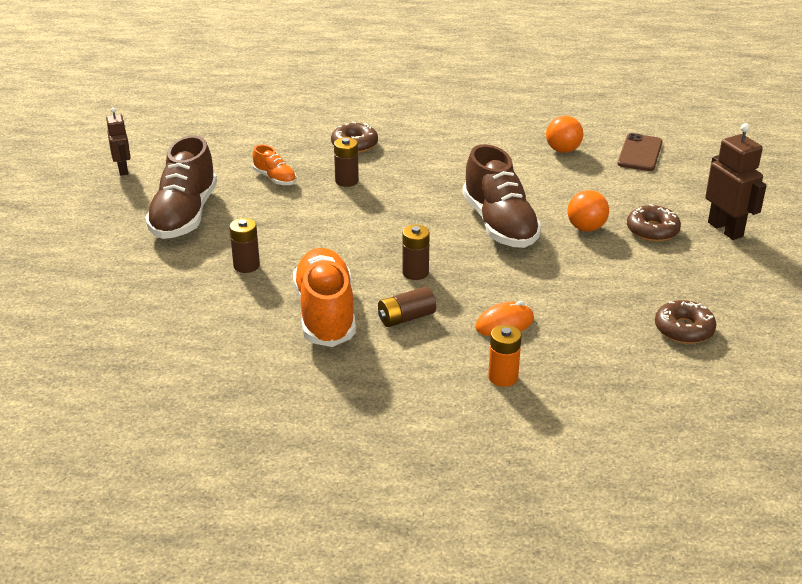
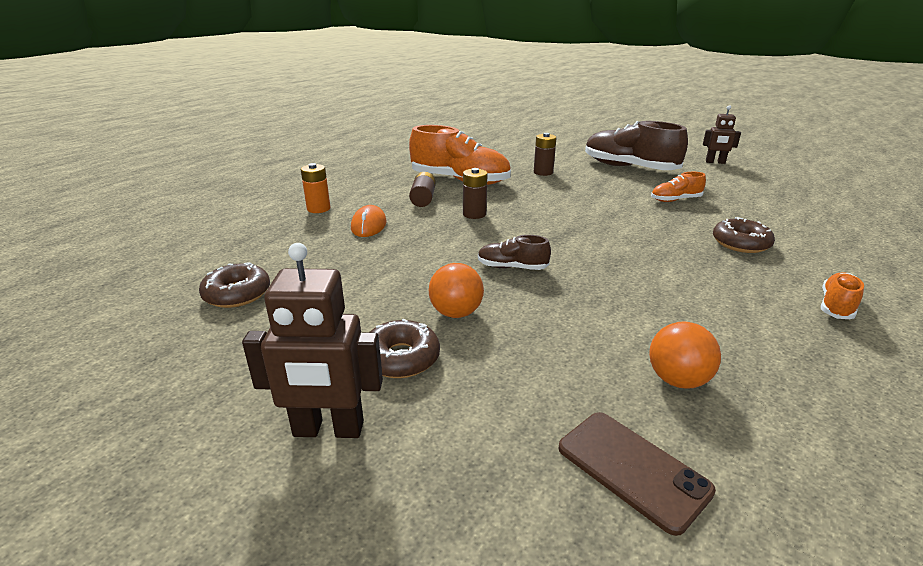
camera: 120 degrees right, 5 degrees down
brown battery [334,137,359,187] -> none
brown shoe [463,144,542,248] -> brown shoe [478,235,551,270], size x0.48
none -> orange shoe [821,272,864,319]

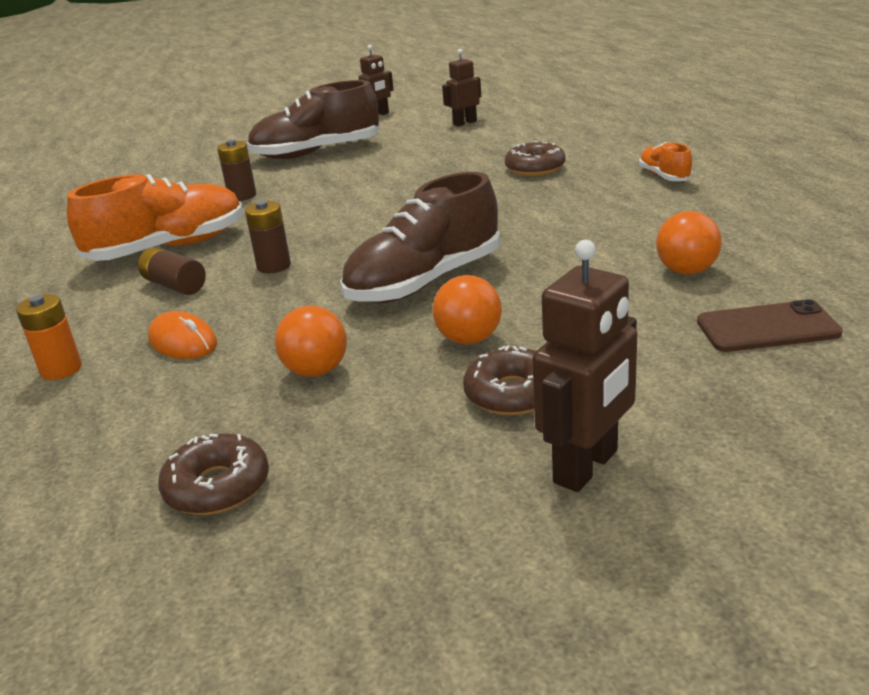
camera: 50 degrees left, 0 degrees up
brown shoe [478,235,551,270] -> brown shoe [340,172,500,303], size x2.07
orange shoe [651,172,706,202] -> none
none -> orange ball [275,306,347,377]
none -> brown robot [442,49,481,127]

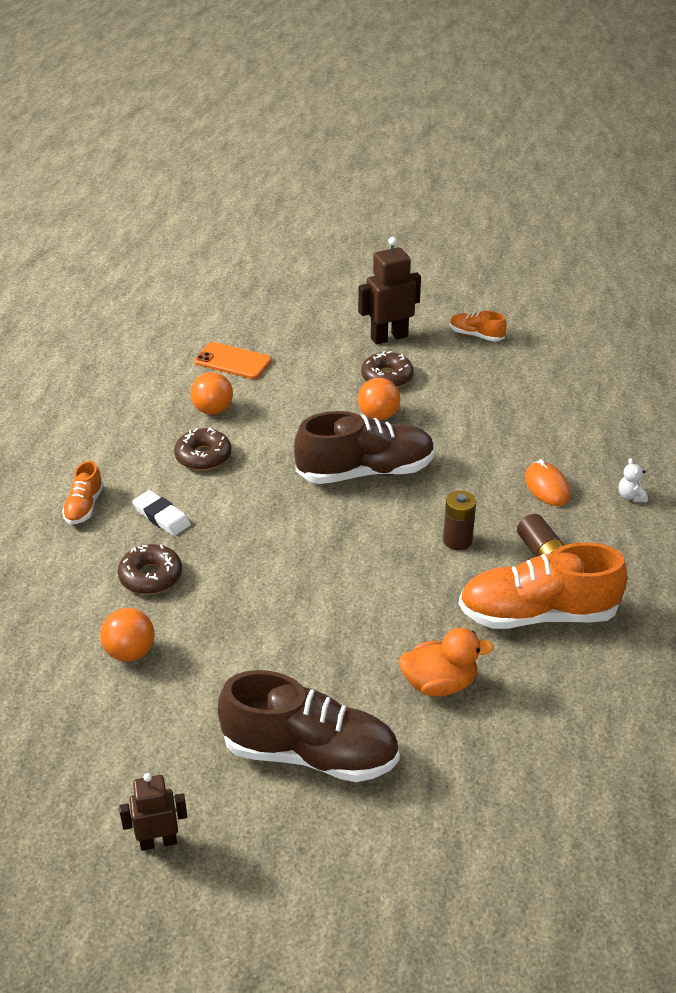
camera: 155 degrees left, 10 degrees up
orange battery [16,294,82,380] -> white teddy bear [619,458,648,502]
brown donut [158,434,269,515] -> brown donut moved to [174,427,231,470]
brown battery [217,140,256,201] -> orange duck [399,628,494,697]
orange ball [275,306,347,377] -> orange ball moved to [100,608,155,662]
brown robot [442,49,481,127] -> none
brown phone [697,299,843,352] -> orange phone [194,342,272,379]
none -> white eraser [132,490,191,536]
none -> orange shoe [450,311,507,341]

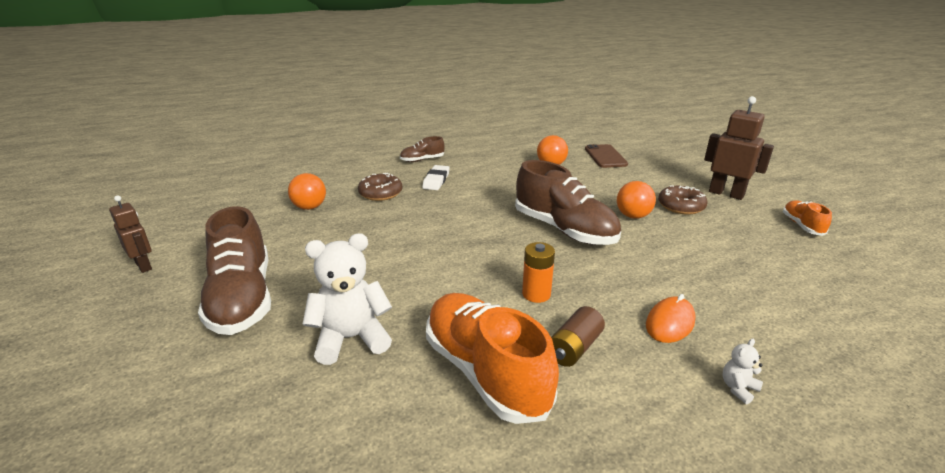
camera: 60 degrees right, 10 degrees down
orange shoe [62,461,104,525] -> brown shoe [400,136,445,162]
brown donut [174,427,231,470] -> none
orange phone [194,342,272,379] -> brown phone [585,144,628,168]
orange duck [399,628,494,697] -> white teddy bear [303,233,392,365]
brown battery [443,491,476,550] -> orange battery [522,242,555,303]

